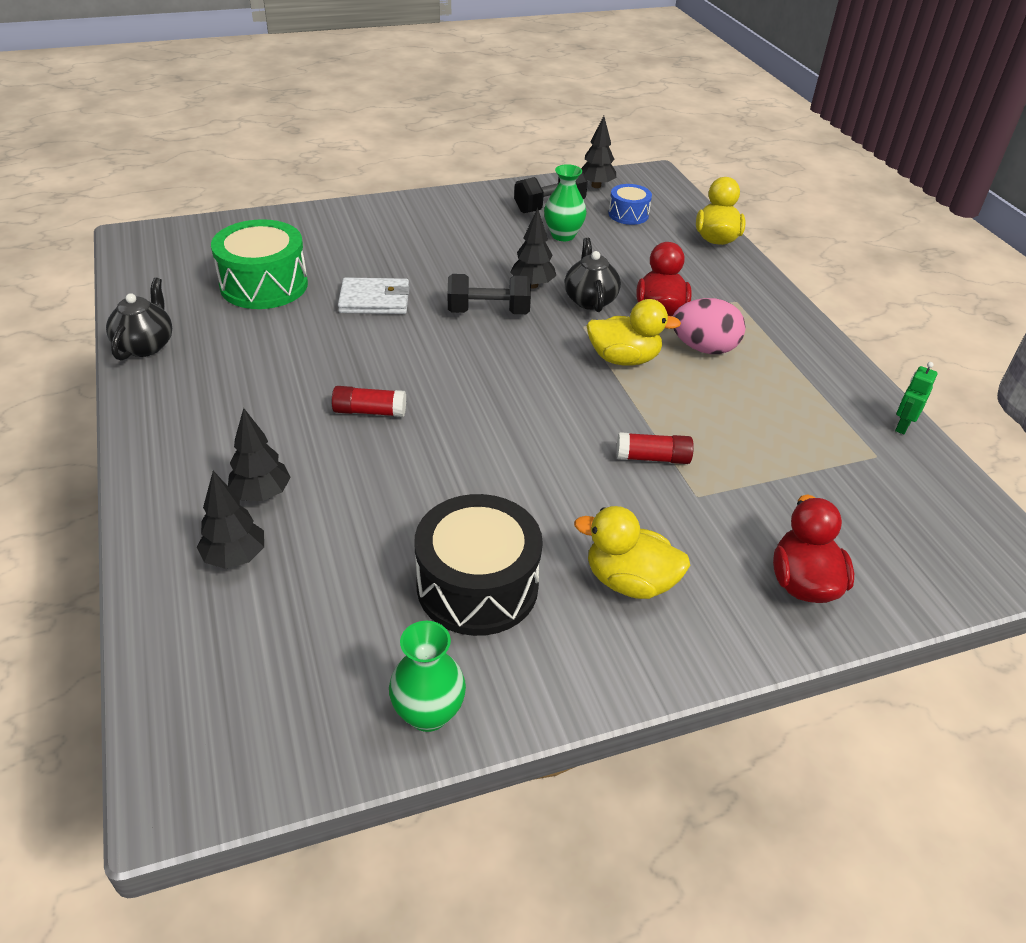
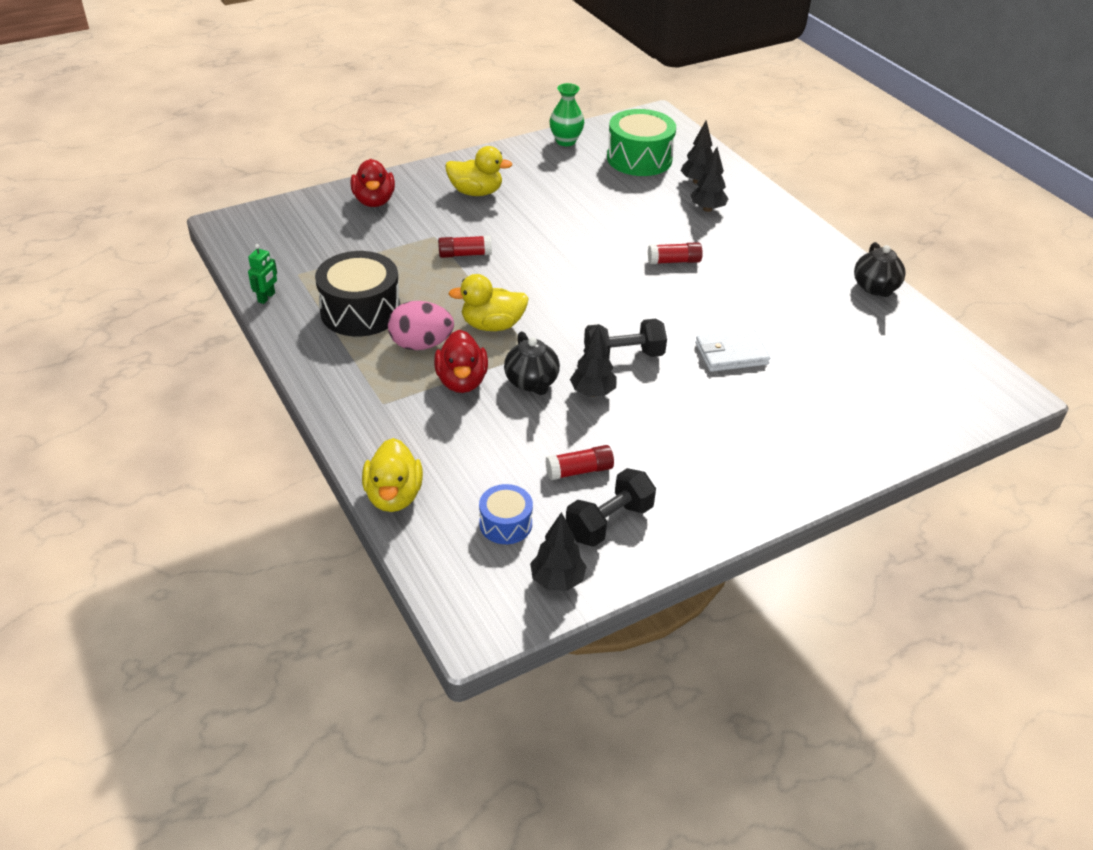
camera: 170 degrees right, 0 degrees up
green drum [211,219,308,309] -> green drum moved to [607,109,676,176]
black drum [415,494,543,636] -> black drum moved to [315,251,401,336]
green vase [544,164,586,241] -> red glue stick [546,445,614,480]

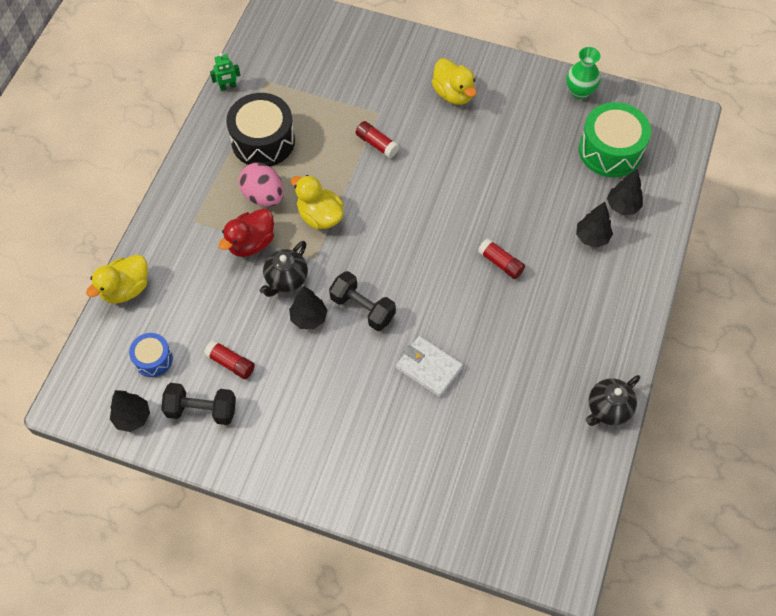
camera: 50 degrees right, 20 degrees up
red duck [350,159,395,207] -> none

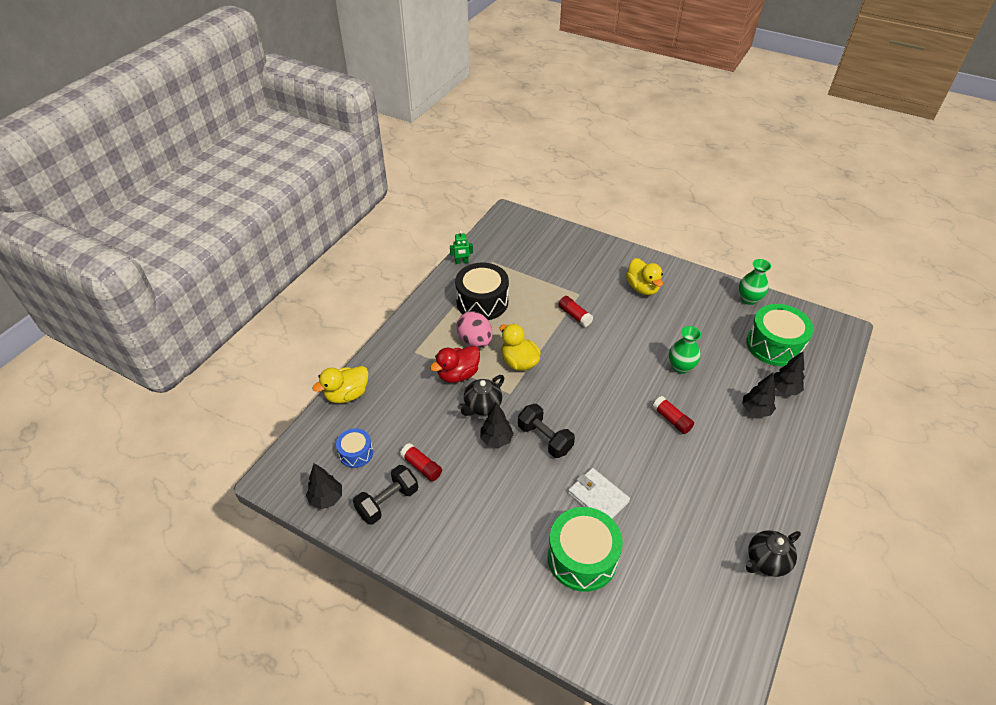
camera: 10 degrees right, 15 degrees down
black dumbbell [161,383,236,425] -> black dumbbell turned 60 degrees counterclockwise [353,465,418,525]
none -> green drum [548,507,623,592]
none -> green vase [669,326,701,374]

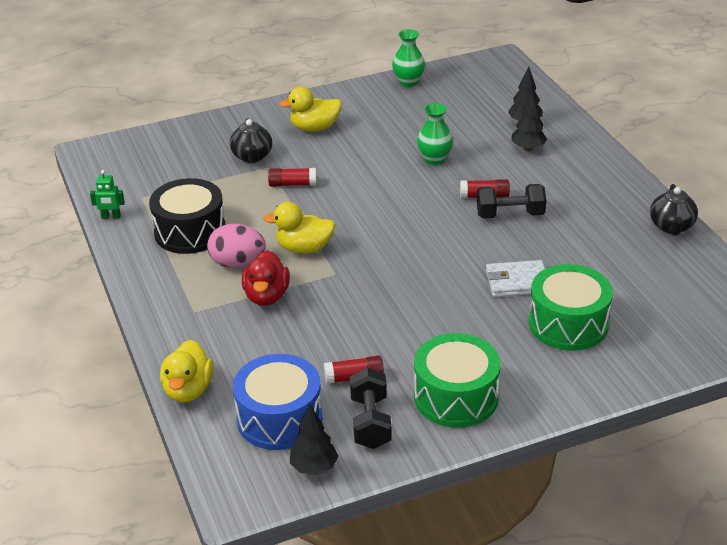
camera: 50 degrees left, 10 degrees down
blue drum [336,428,373,468] -> blue drum [233,354,323,450], size x1.85
green robot [450,231,473,264] -> green robot turned 60 degrees clockwise [90,170,125,219]
black teapot [458,375,504,416] -> black teapot moved to [230,118,272,163]
black tree [480,402,514,448] -> none
black dumbbell [518,404,575,458] -> black dumbbell moved to [477,184,546,219]
yellow duck [626,258,663,295] -> yellow duck turned 150 degrees clockwise [280,87,342,132]
green drum [746,304,814,366] -> green drum moved to [414,333,501,428]

